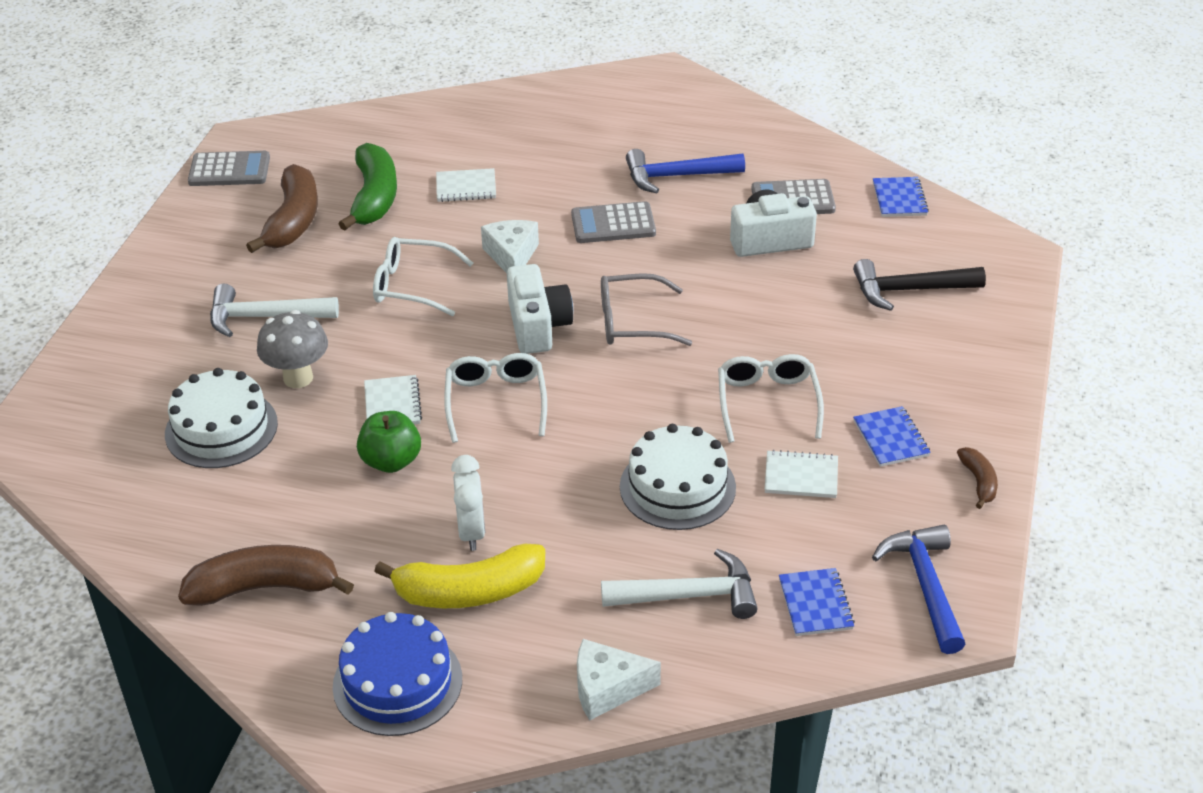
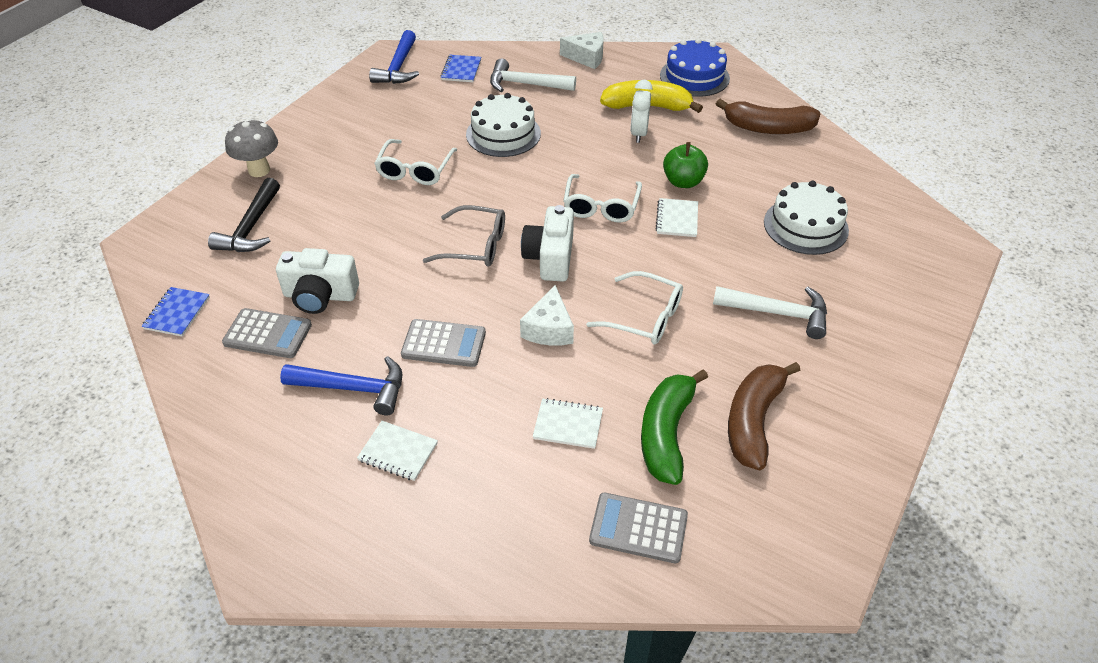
camera: 165 degrees left, 5 degrees up
grey calculator [188,151,270,186] -> grey calculator moved to [589,493,688,563]
grey mushroom [257,310,328,388] -> grey mushroom moved to [225,119,278,177]
white notebook [764,450,838,498] -> white notebook moved to [357,421,438,481]
black hammer [853,259,986,311] -> black hammer turned 90 degrees clockwise [208,178,280,252]
blue notebook [853,406,931,467] -> none
brown banana [957,447,998,509] -> none

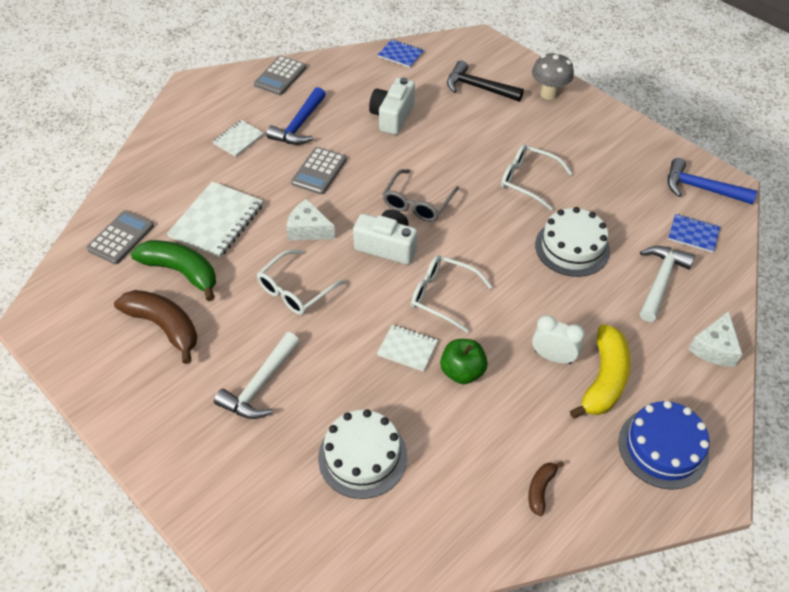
camera: 105 degrees right, 5 degrees up
grey calculator [222,308,312,358] -> grey calculator moved to [254,56,307,95]
white notebook [533,398,603,449] -> white notebook [167,182,263,258], size x1.79
brown banana [716,99,820,134] -> brown banana [528,461,564,516], size x0.50

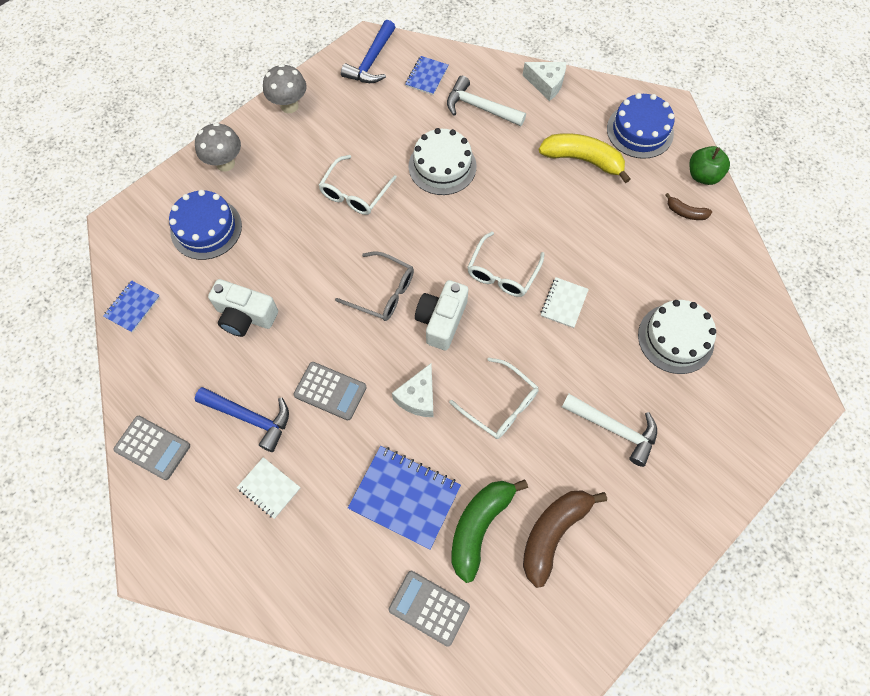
camera: 90 degrees left, 15 degrees up
white notebook [167,182,263,258] -> blue notebook [348,446,461,550]
green apple [440,339,488,384] -> green apple moved to [689,146,730,185]
black hammer [447,60,524,101] -> blue cake [169,190,242,260]
white clock [532,315,585,364] -> none
none -> grey mushroom [263,64,307,113]

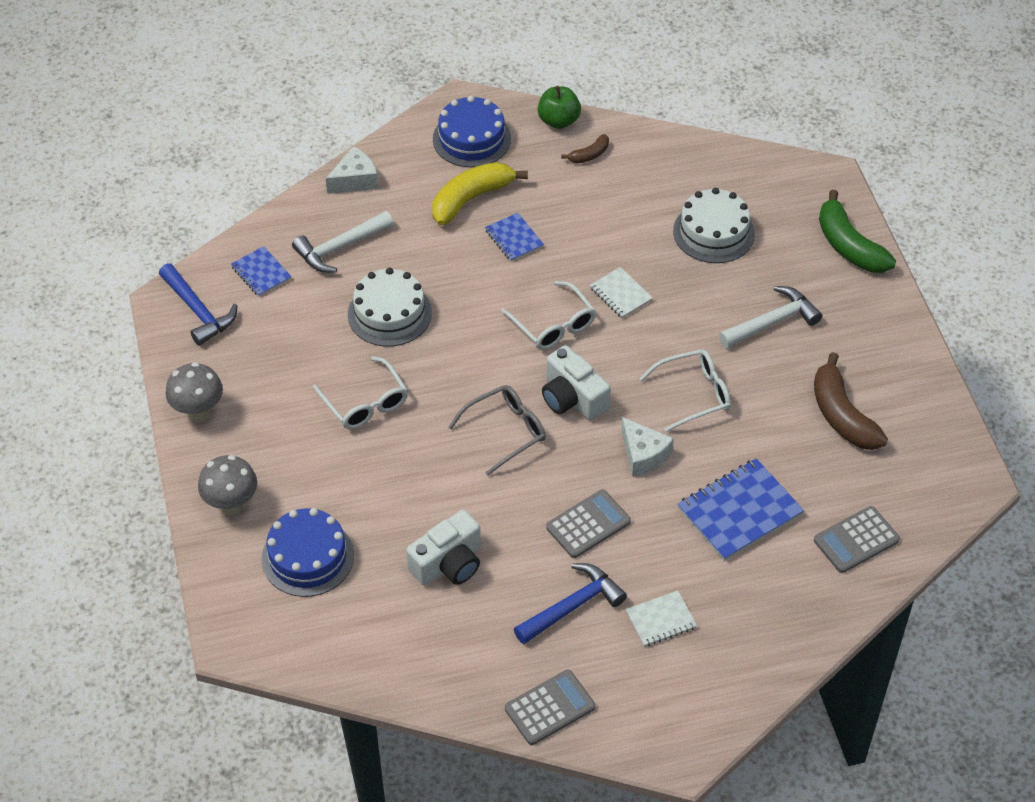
camera: 60 degrees left, 15 degrees down
blue notebook [103,280,160,333] -> blue notebook moved to [485,213,544,261]
green banana [452,479,528,583] -> green banana moved to [819,190,896,273]

